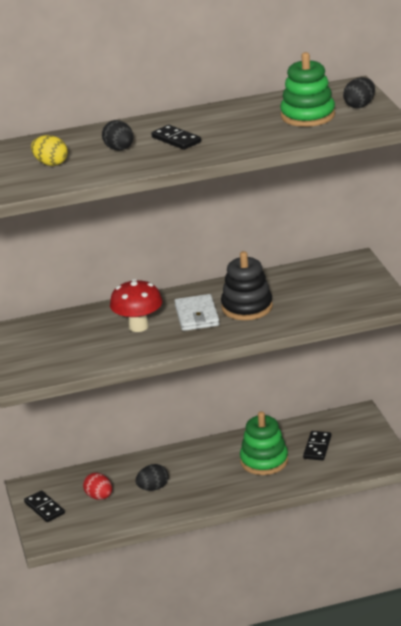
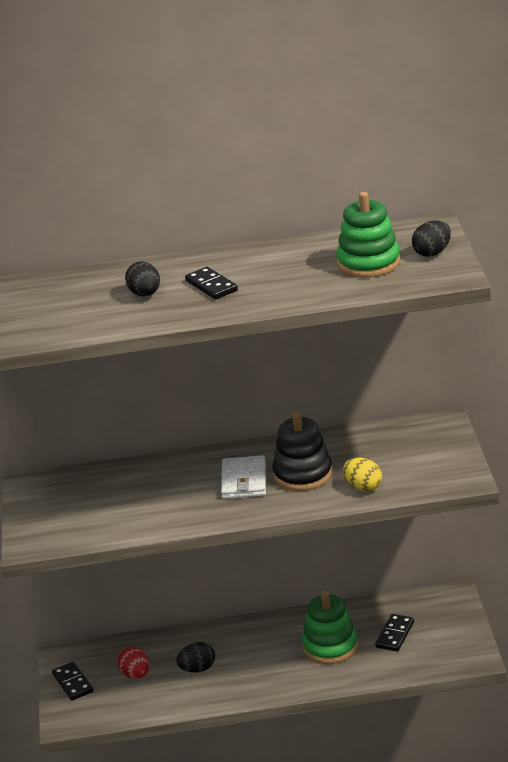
camera: 10 degrees right, 0 degrees up
yellow egg [31,135,68,166] -> yellow egg moved to [343,458,382,492]
red mushroom [110,279,162,332] -> none

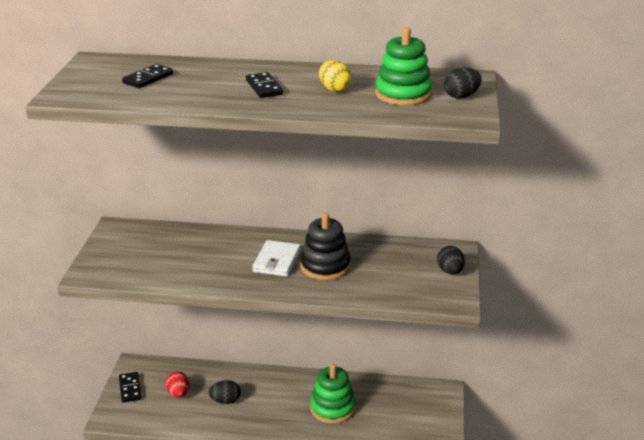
camera: 10 degrees right, 0 degrees up
black egg [125,261,160,296] -> black egg moved to [437,246,465,274]
yellow egg [343,458,382,492] -> yellow egg moved to [319,60,352,92]
black domino [375,614,414,652] -> black domino moved to [122,64,173,88]

